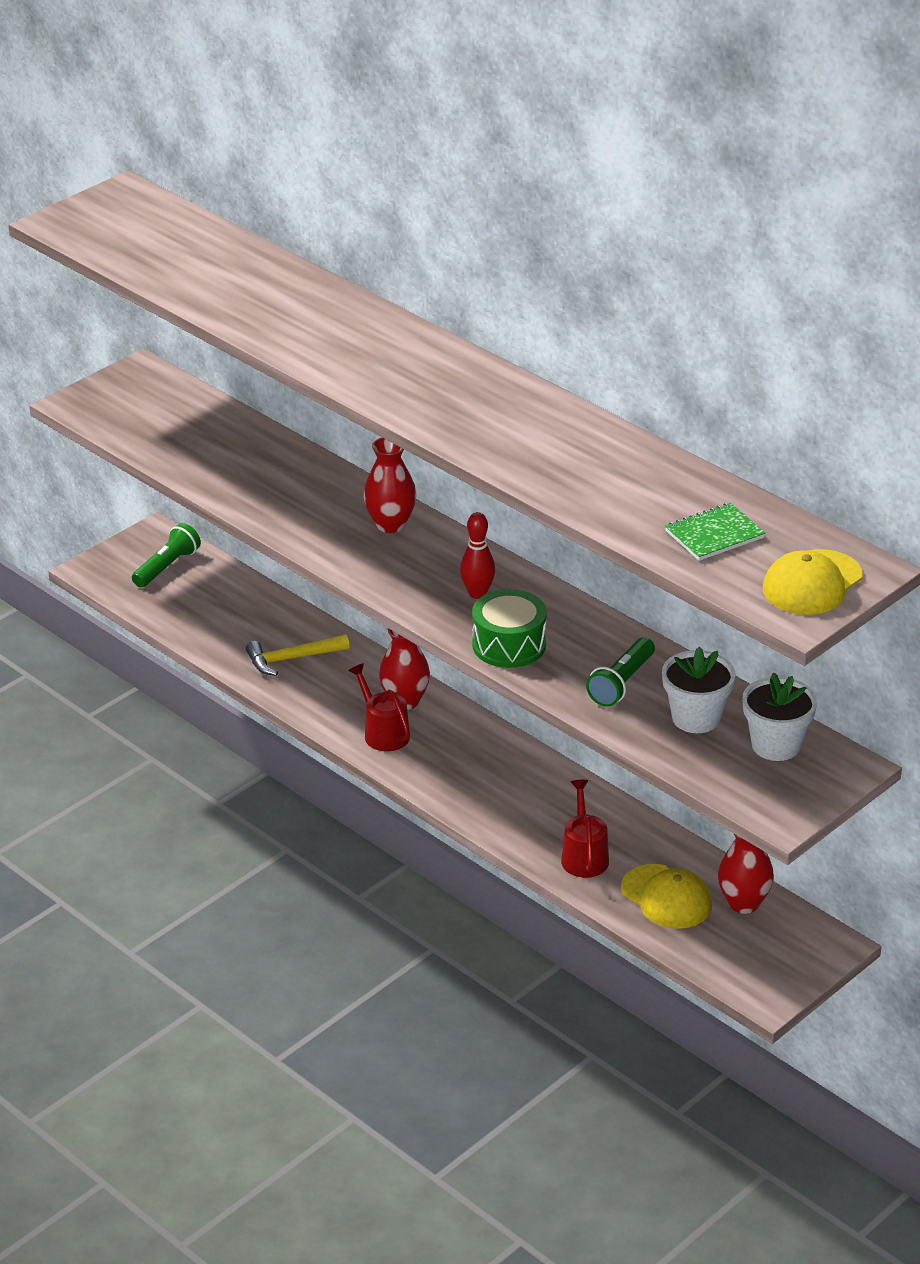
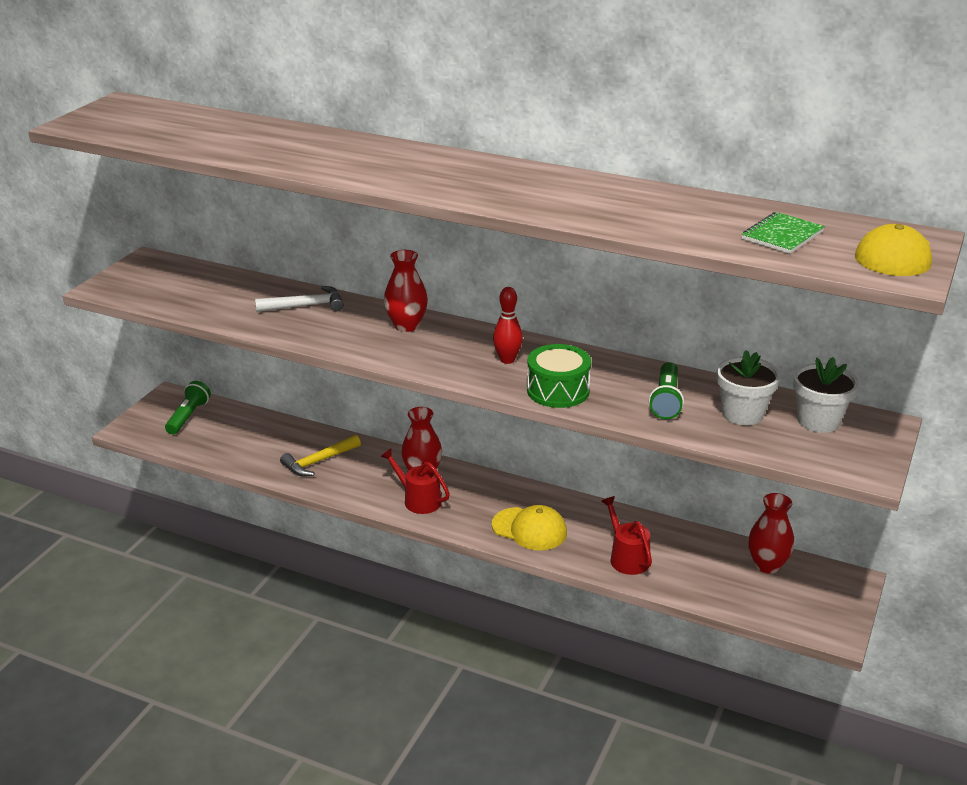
camera: 20 degrees left, 5 degrees down
yellow cap [621,864,712,929] -> yellow cap moved to [492,505,567,550]
none -> white hammer [255,286,344,312]

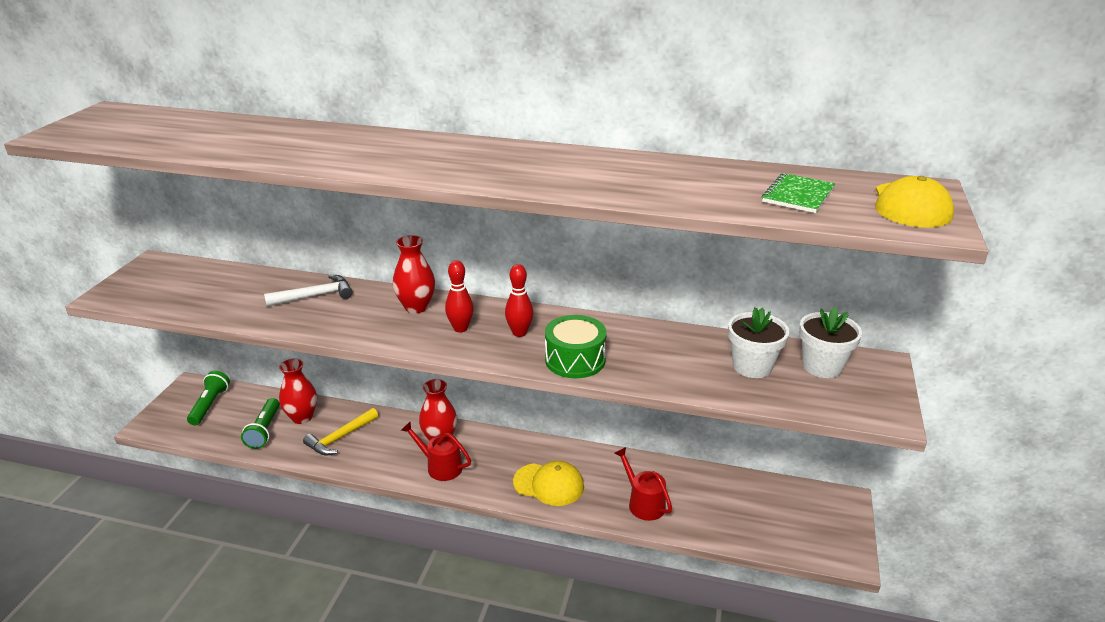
camera: 10 degrees left, 0 degrees up
green flashlight [649,362,684,419] -> green flashlight moved to [241,398,280,449]
red vase [748,493,794,574] -> red vase moved to [279,359,317,424]
none -> red bowling pin [445,260,474,333]

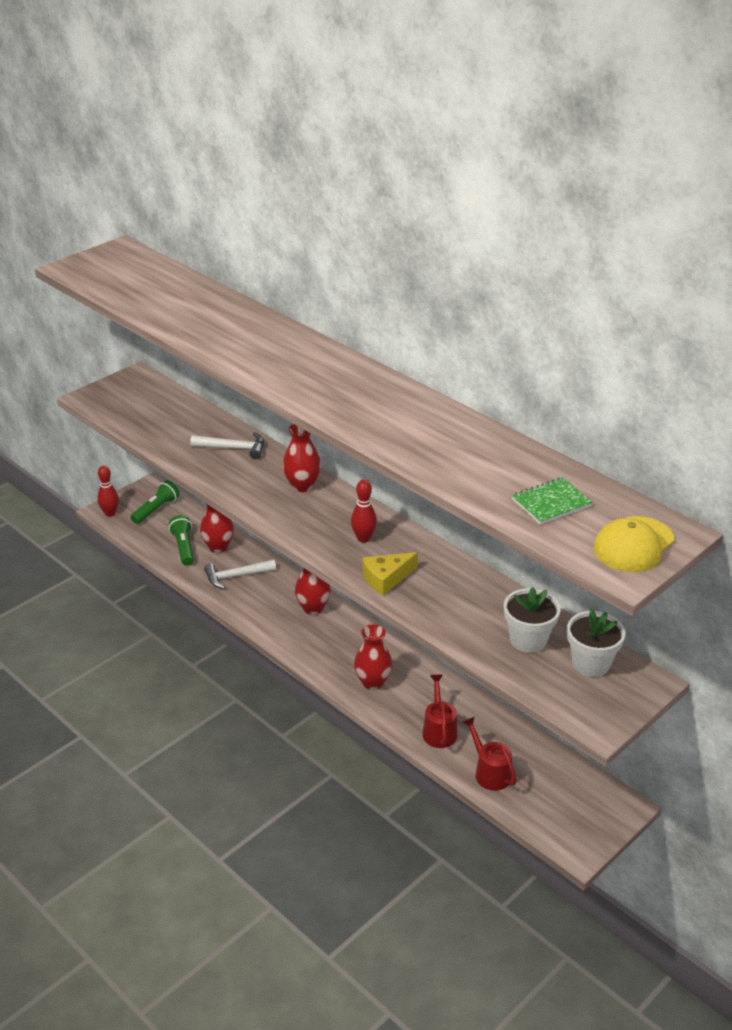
camera: 30 degrees right, 5 degrees up
green flashlight [241,398,280,449] -> green flashlight turned 135 degrees clockwise [169,515,194,566]
yellow hammer [303,408,378,455] -> white hammer [204,559,276,589]
red watering can [401,422,471,481] -> red watering can moved to [463,717,517,791]
red bowling pin [445,260,474,333] -> red bowling pin moved to [97,466,119,517]
yellow cap [513,461,584,506] -> red vase [354,624,392,690]
green drum [545,315,607,378] -> yellow cheese [362,552,418,595]

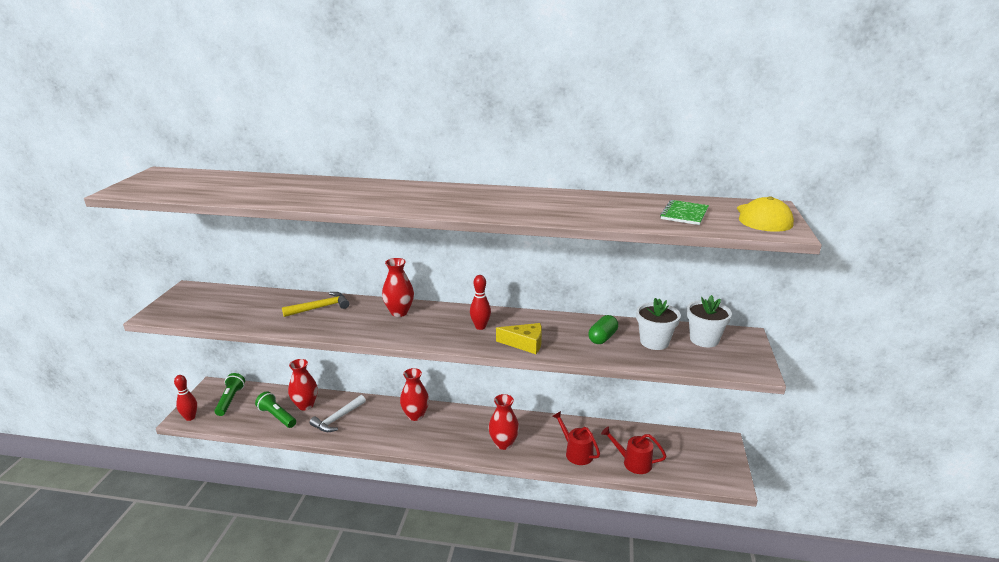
camera: 35 degrees left, 10 degrees down
white hammer [190,432,264,459] -> yellow hammer [282,292,349,317]
yellow cheese [362,552,418,595] -> yellow cheese turned 105 degrees counterclockwise [496,323,542,354]
none -> green capsule [588,315,618,344]

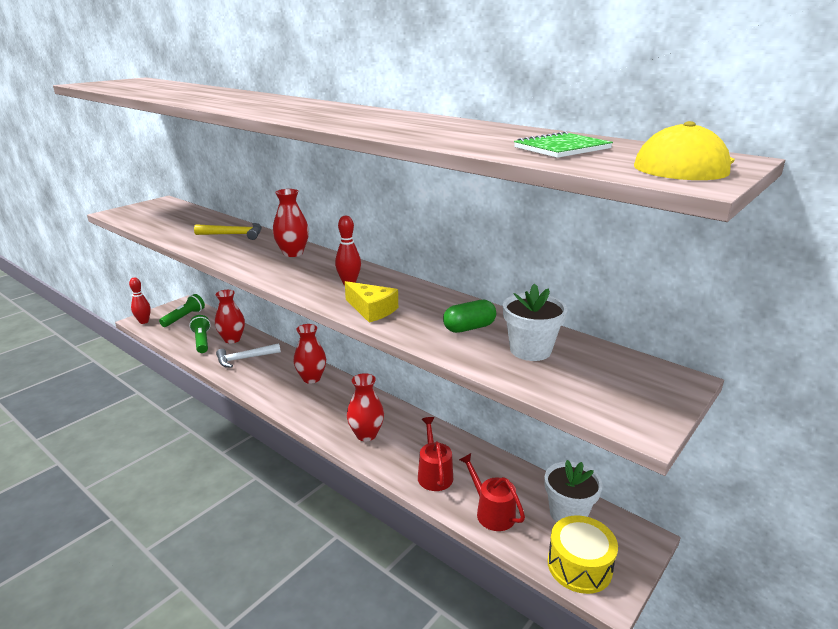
camera: 30 degrees right, 0 degrees up
white flower pot [687,295,732,347] -> white flower pot moved to [544,460,602,522]
none -> yellow drum [547,515,618,594]

